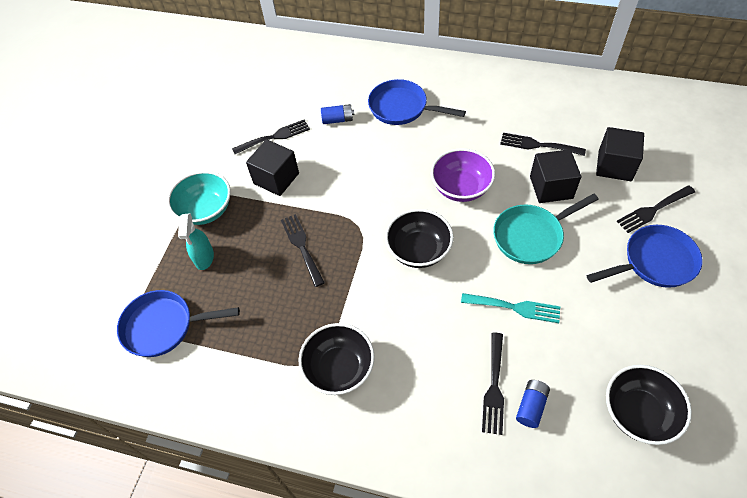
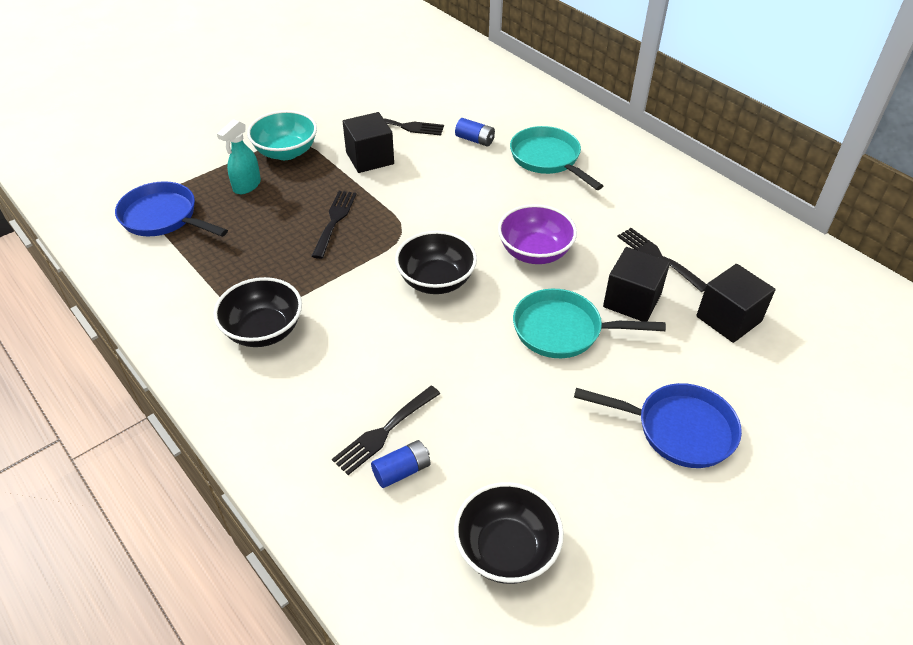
camera: 30 degrees right, 10 degrees down
blue pan [368,79,466,125] -> turquoise pan [510,126,603,190]
turquoise fork [461,293,560,323] -> none
black fork [617,185,695,233] -> none

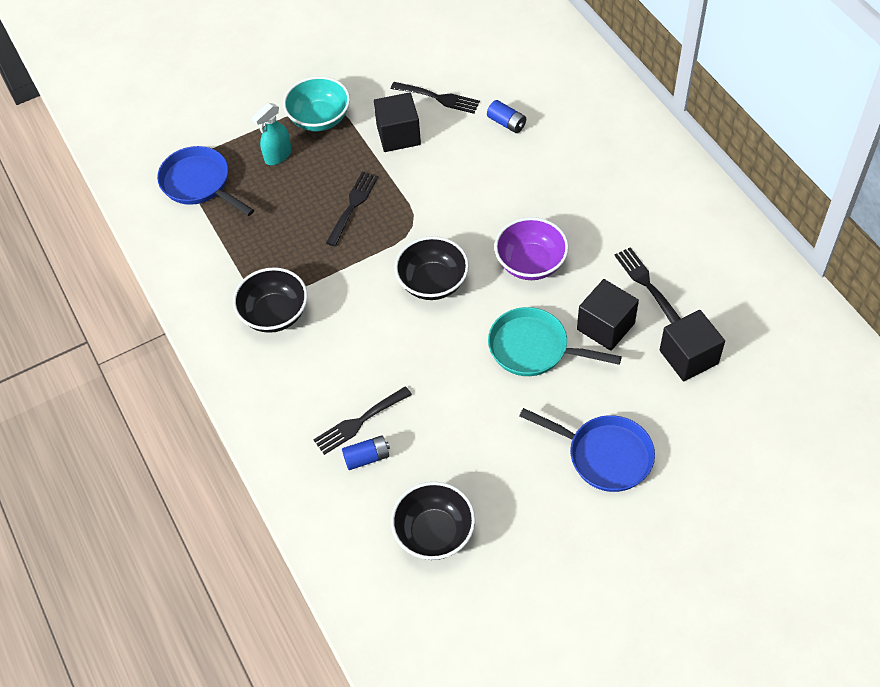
camera: 15 degrees right, 10 degrees up
turquoise pan [510,126,603,190] -> none

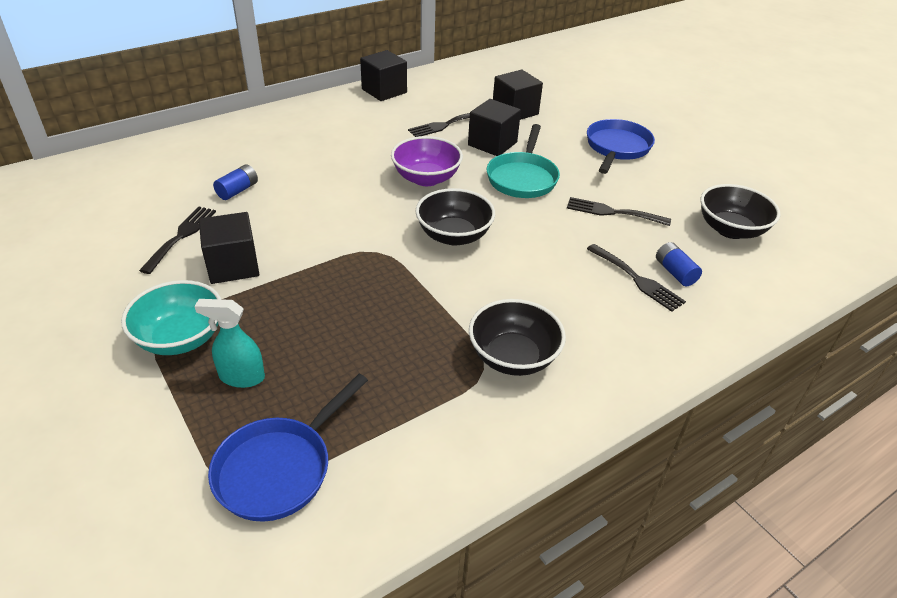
camera: 100 degrees left, 15 degrees down
turquoise spray bottle [252,103,291,165] -> turquoise spray bottle turned 150 degrees clockwise [194,299,265,388]
black fork [326,172,378,246] -> black fork moved to [567,197,671,226]
none -> black cube [360,50,407,101]

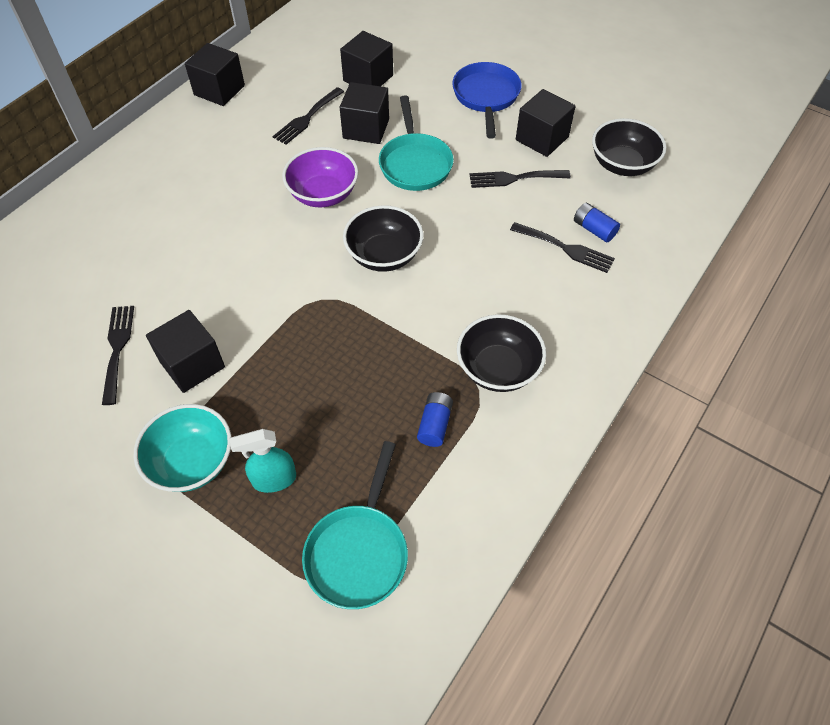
camera: 20 degrees left, 15 degrees up
blue pan [208,374,368,522] -> turquoise pan [302,441,408,609]
blue battery [213,164,258,200] -> blue battery moved to [417,392,453,447]
none -> black cube [516,89,576,157]

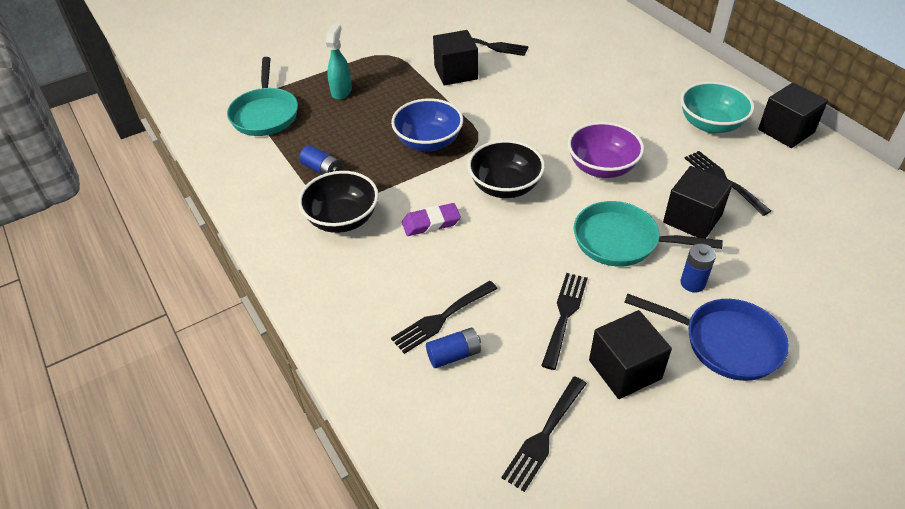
camera: 115 degrees right, 10 degrees down
turquoise bowl [134,404,231,492] -> turquoise bowl moved to [681,81,754,133]
turquoise pan [302,441,408,609] -> turquoise pan turned 135 degrees counterclockwise [227,57,298,136]
black cube [340,31,393,86] -> none
black bowl [592,118,667,176] -> black fork [501,377,587,492]
none -> blue bowl [391,98,463,151]
none -> purple eraser [402,203,461,236]
none -> blue battery [680,244,716,293]

